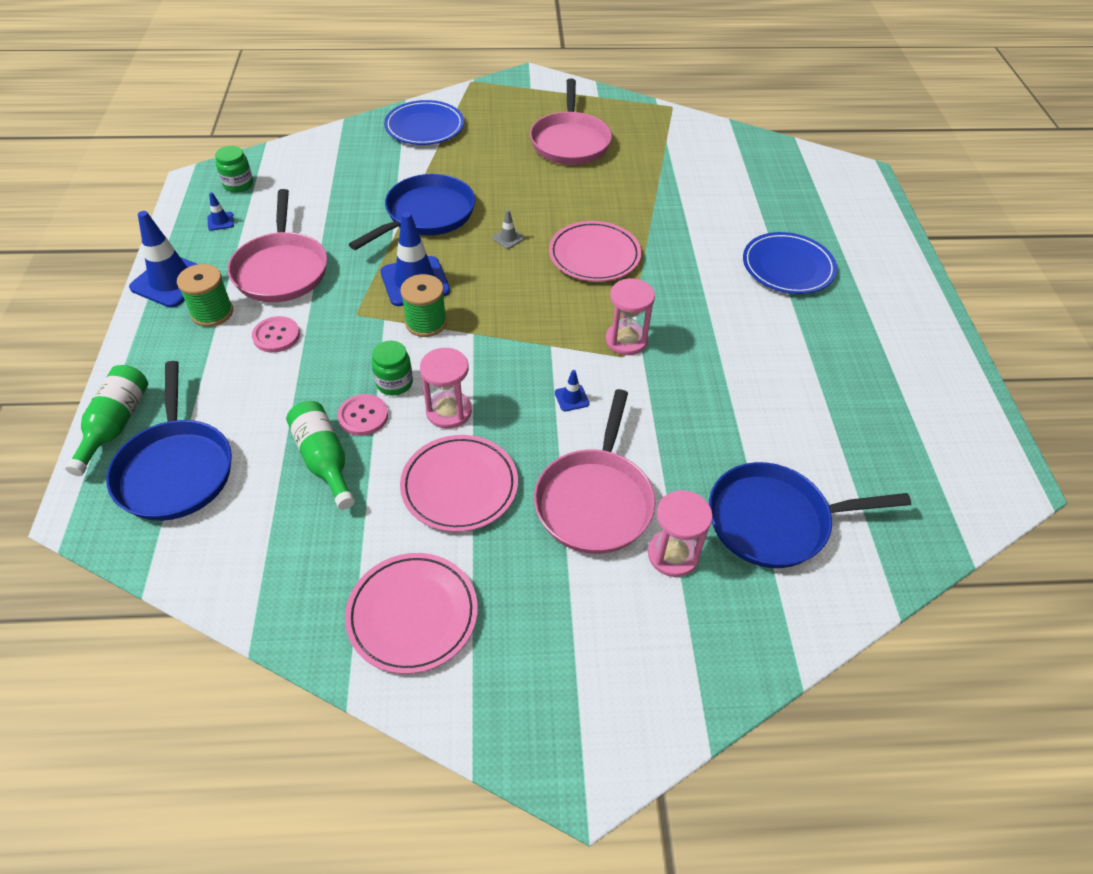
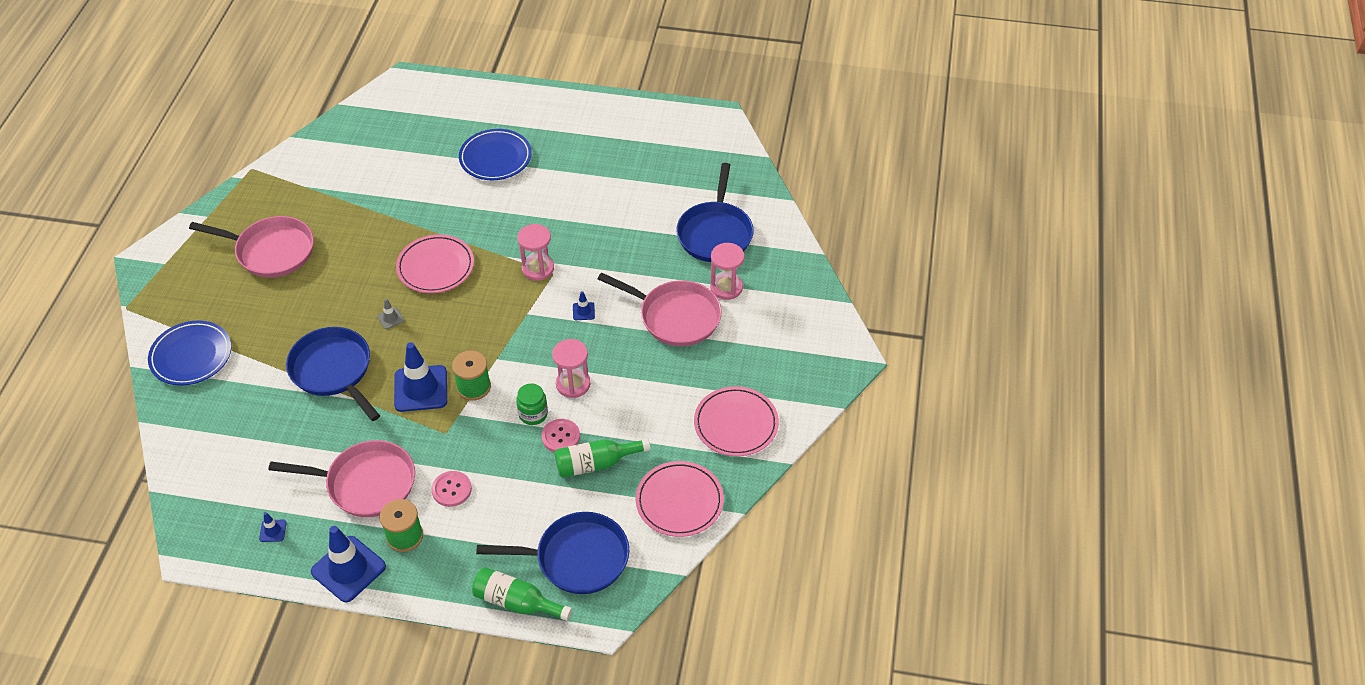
camera: 75 degrees left, 0 degrees up
green jar [215,146,253,193] -> none
pink plate [400,435,518,532] -> pink plate moved to [636,461,724,537]

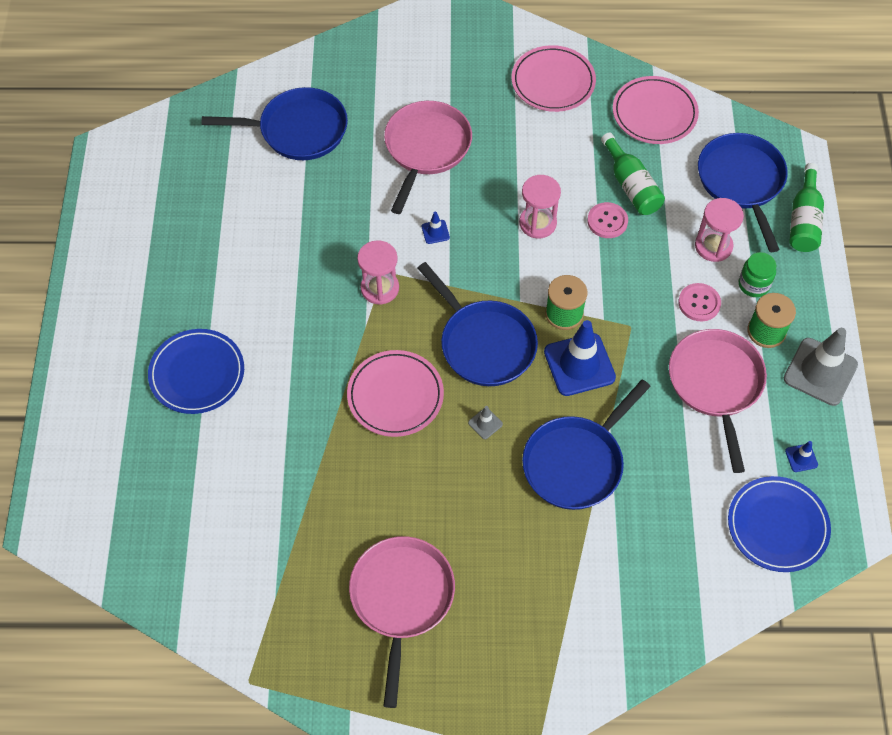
camera: 100 degrees left, 10 degrees up
blue plate [148,320,231,386] -> blue plate moved to [728,476,831,572]
blue traffic cone [311,526,386,602] -> grey traffic cone [784,328,858,406]
green jar [516,383,548,425] -> green jar moved to [739,252,776,297]
pink hourglass [710,243,745,300] -> pink hourglass moved to [695,198,744,262]
none -> blue pan [418,262,538,386]

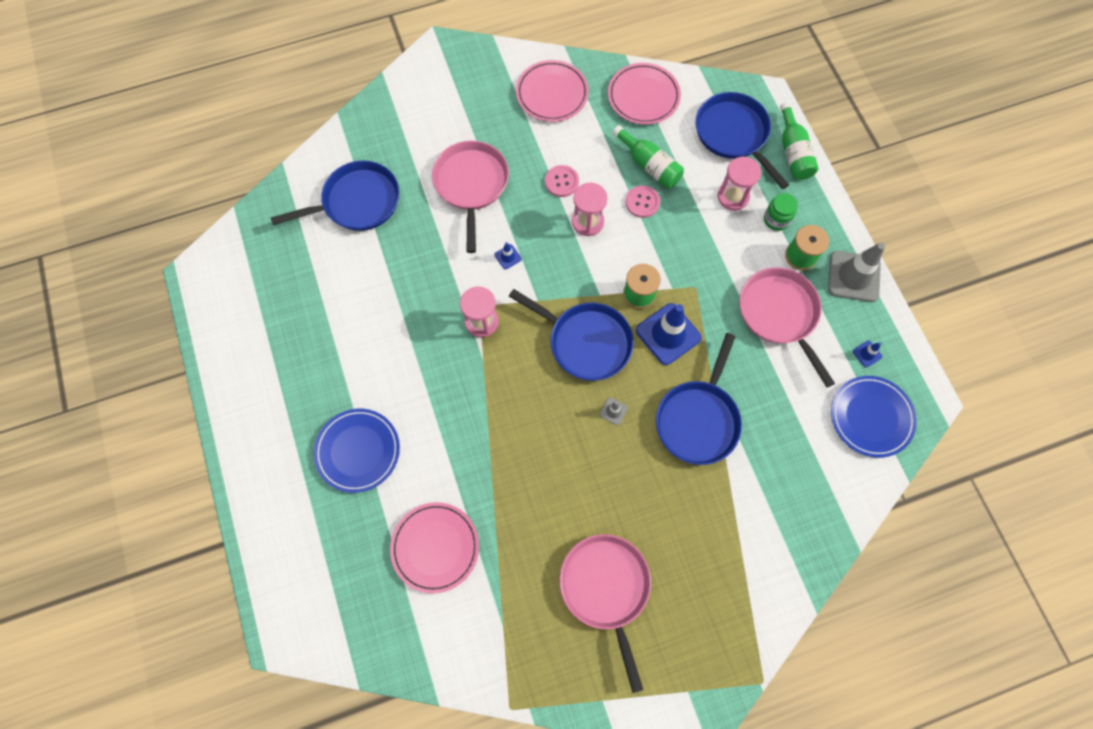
camera: 20 degrees left, 10 degrees up
pink plate [347,350,444,437] -> pink plate moved to [390,502,479,593]
pink button [678,283,721,321] -> pink button moved to [545,165,579,197]

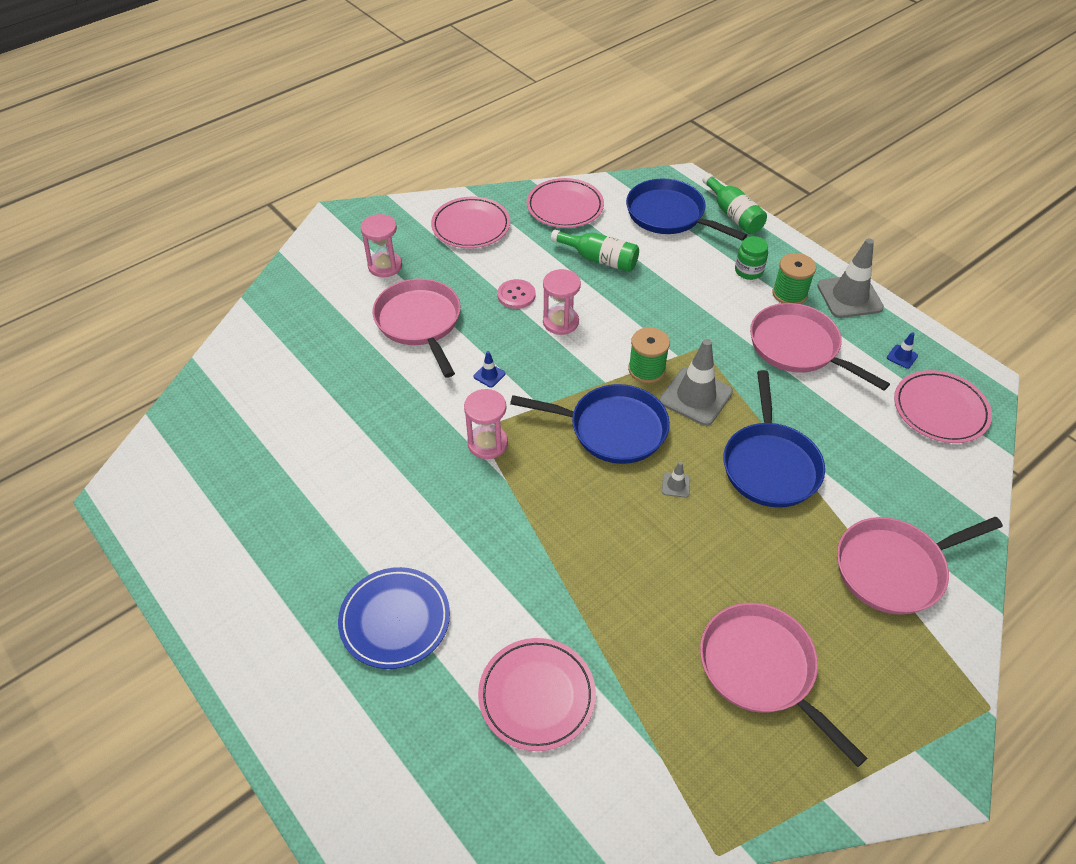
camera: 20 degrees left, 20 degrees down
blue pan [271,161,399,231] -> none
pink button [625,185,660,218] -> none
blue traffic cone [636,303,702,365] -> grey traffic cone [660,339,733,426]
pink hourglass [718,156,761,211] -> pink hourglass moved to [361,214,402,277]
blue plate [831,376,917,458] -> pink plate [894,370,992,443]
none -> pink pan [837,517,1003,615]

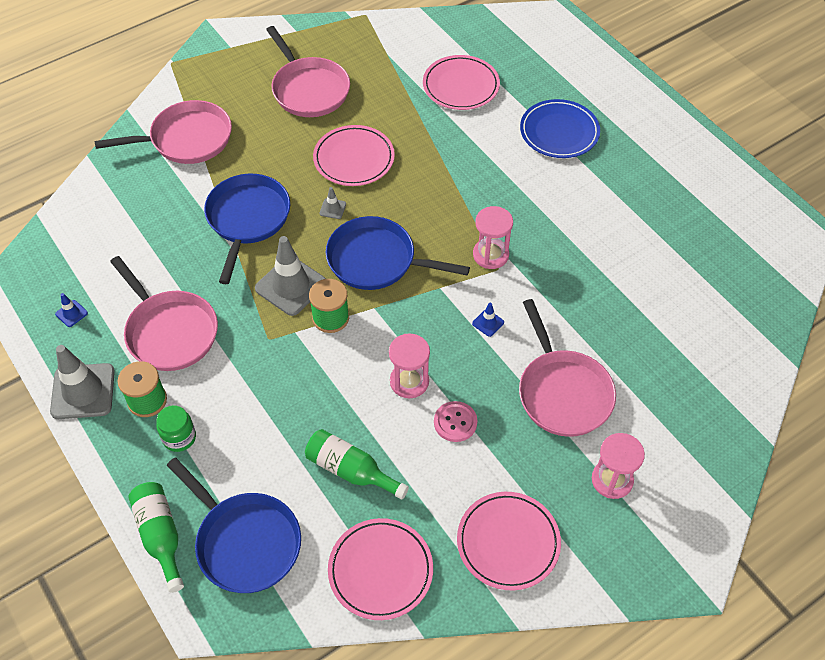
camera: 175 degrees left, 5 degrees up
pink plate [894,370,992,443] -> pink plate moved to [313,125,395,186]

